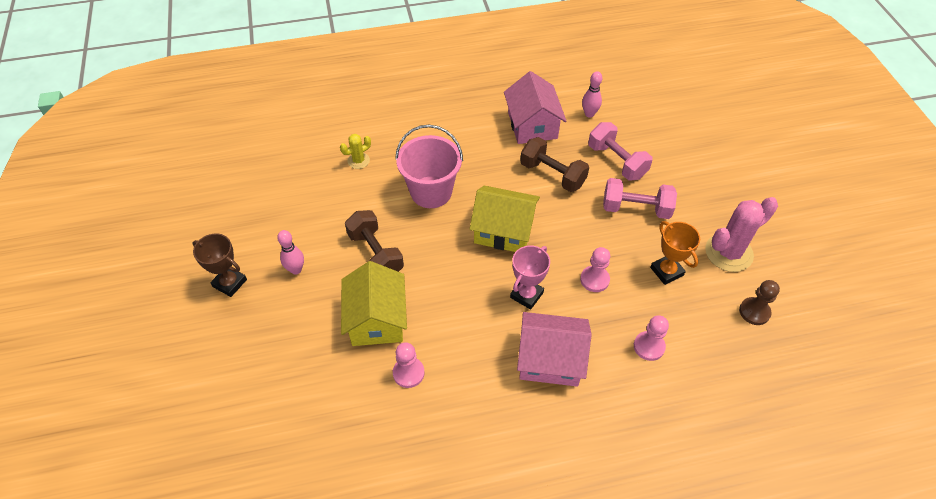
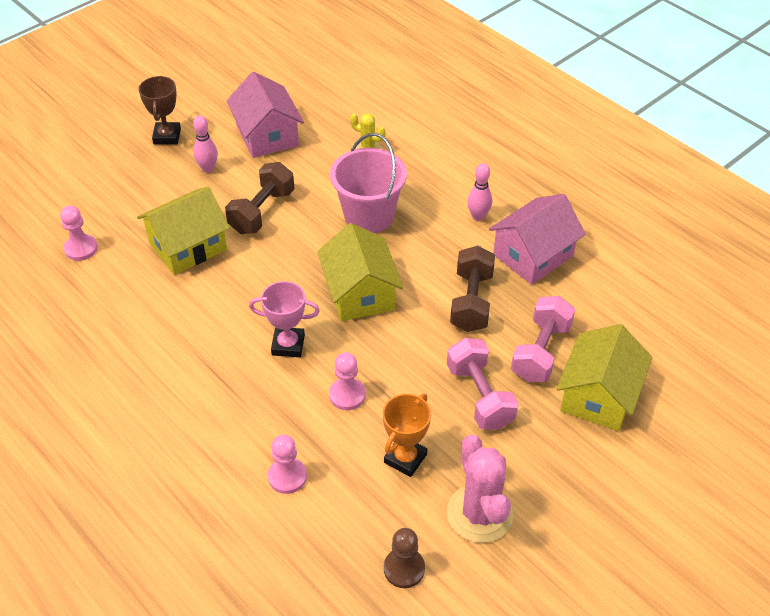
camera: 60 degrees right, 5 degrees down
pink pawn [393,342,425,388] -> pink pawn moved to [60,206,98,261]
pink house [517,312,592,387] -> pink house moved to [226,72,304,158]
pink bowling pin [582,71,602,118] -> pink bowling pin moved to [467,163,492,221]
pink cactus [705,197,778,272] -> pink cactus turned 45 degrees clockwise [447,435,514,543]
none -> yellow house [557,324,652,431]

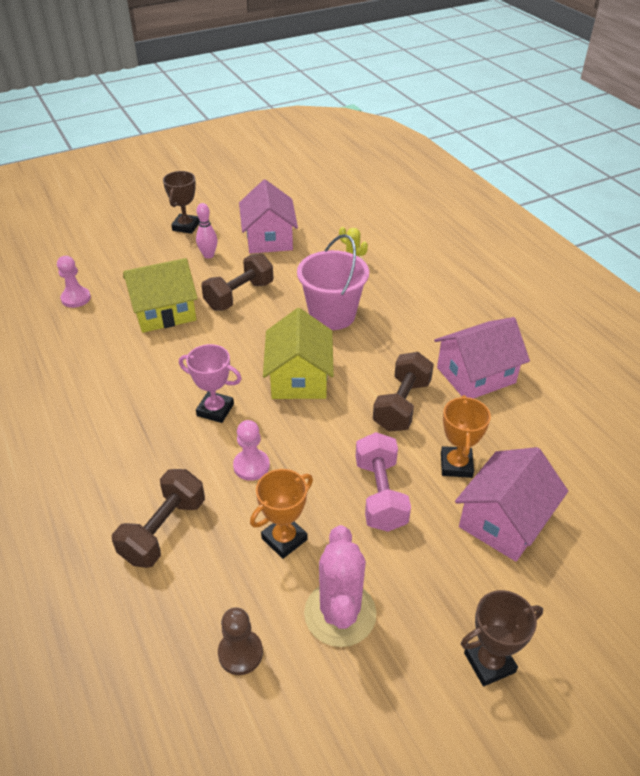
camera: 15 degrees right, 5 degrees down
pink pawn [268,435,307,494] -> brown dumbbell [112,469,205,568]
pink bowling pin [467,163,492,221] -> none
pink dumbbell [511,296,575,382] -> orange trophy [441,395,491,478]
yellow house [557,324,652,431] -> pink house [455,447,568,561]
none -> brown trophy [461,590,543,686]

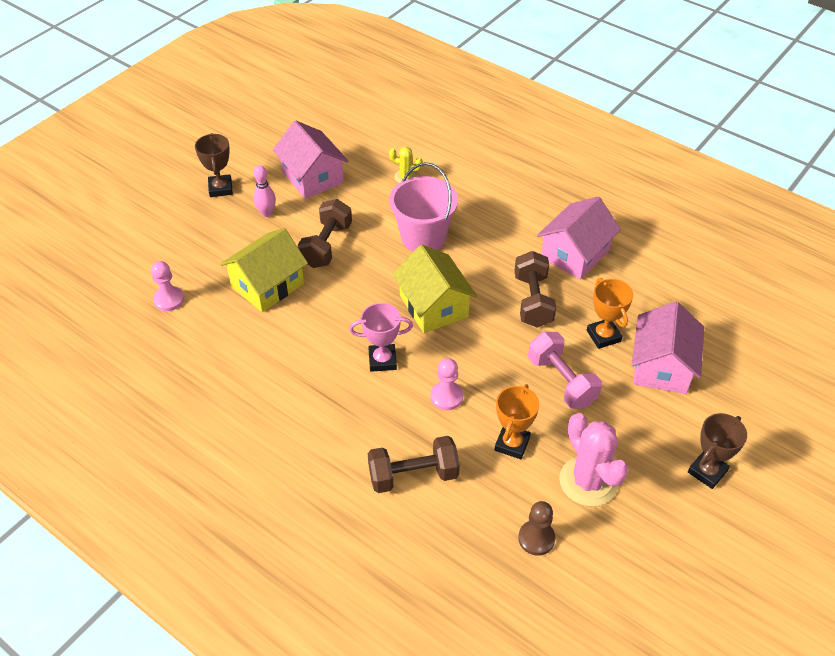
camera: 25 degrees left, 5 degrees up
brown dumbbell [112,469,205,568] -> brown dumbbell turned 75 degrees clockwise [368,436,460,493]

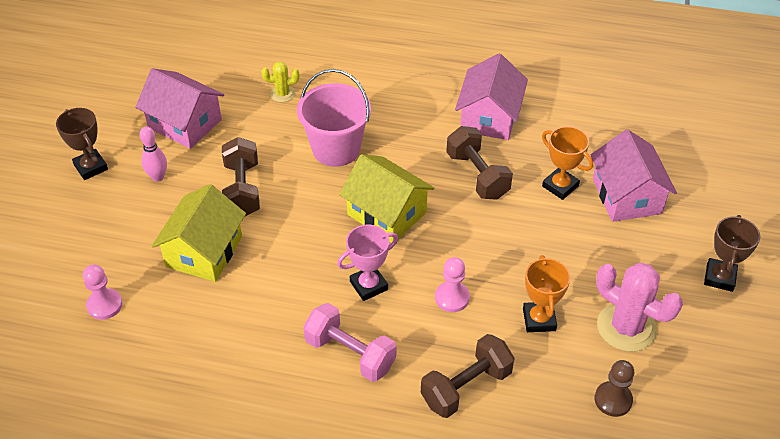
camera: 25 degrees left, 0 degrees up
pink dumbbell [528,332,602,409] -> pink dumbbell moved to [303,303,396,382]

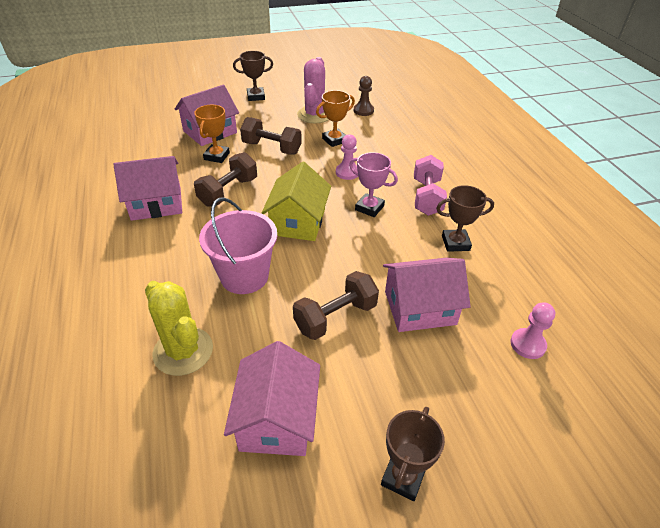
camera: 120 degrees left, 5 degrees down
pink bowling pin [140,126,167,182] -> none
yellow house [152,184,246,282] -> pink house [383,258,471,332]
yellow cactus [261,62,299,102] -> yellow cactus [145,281,213,376], size x1.93
brown dumbbell [421,334,514,418] -> brown dumbbell moved to [240,117,302,155]
none -> brown trophy [436,185,494,252]

